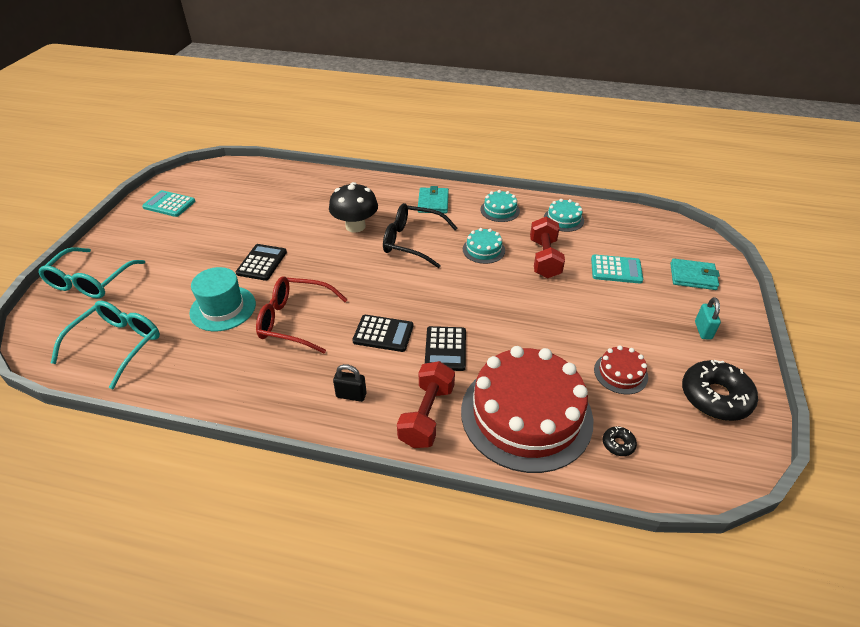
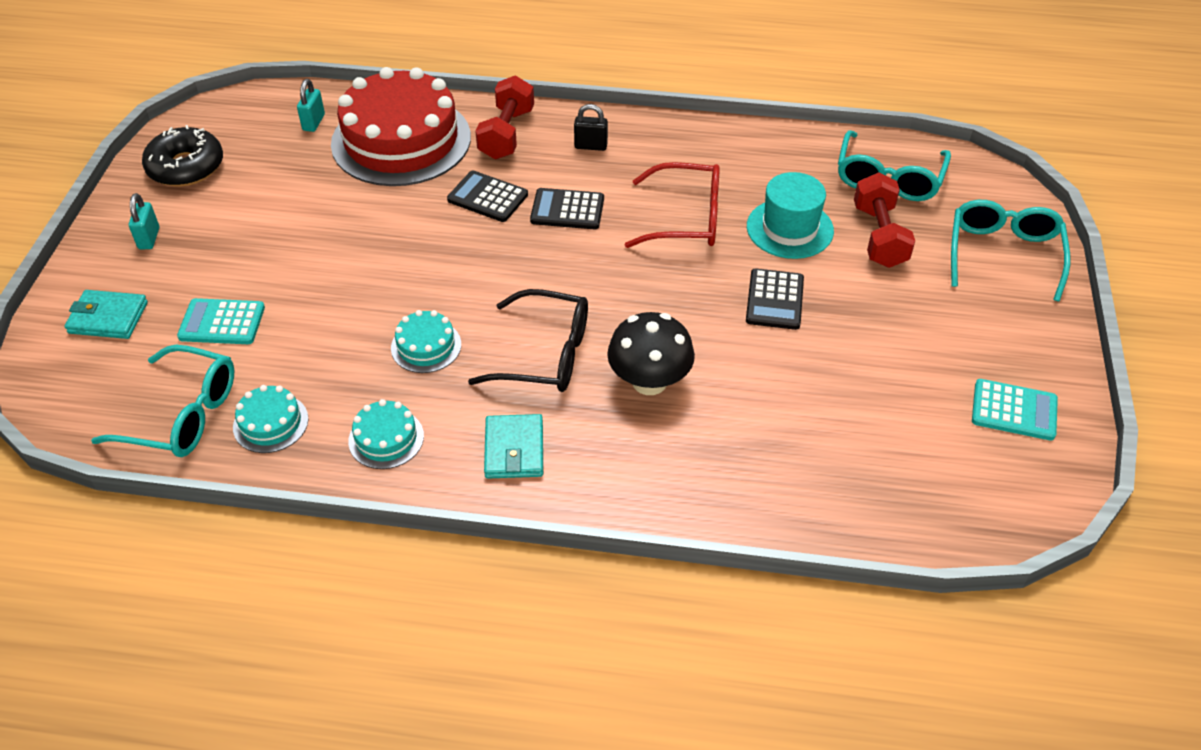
camera: 175 degrees right, 5 degrees up
black calculator [425,326,466,371] -> black calculator turned 60 degrees counterclockwise [447,170,528,222]
red dumbbell [530,216,565,278] -> red dumbbell moved to [854,173,915,268]
red cake [594,346,648,394] -> none
black donut [603,426,637,456] -> turquoise padlock [297,79,325,132]
none -> turquoise glasses [91,345,234,457]

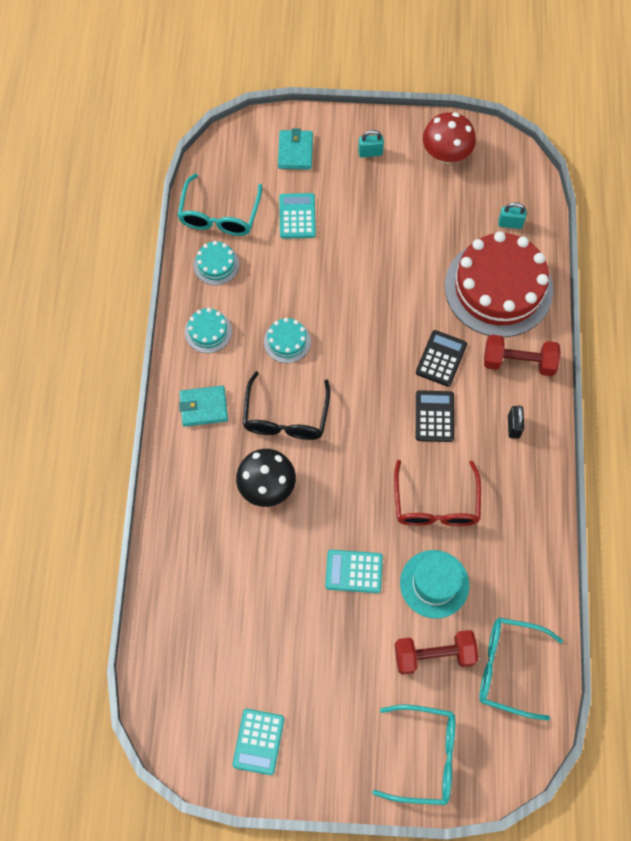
camera: 85 degrees right, 20 degrees up
black donut [142,125,223,186] -> red mushroom [423,112,476,164]
black calculator [746,269,804,330] -> turquoise calculator [325,550,383,593]

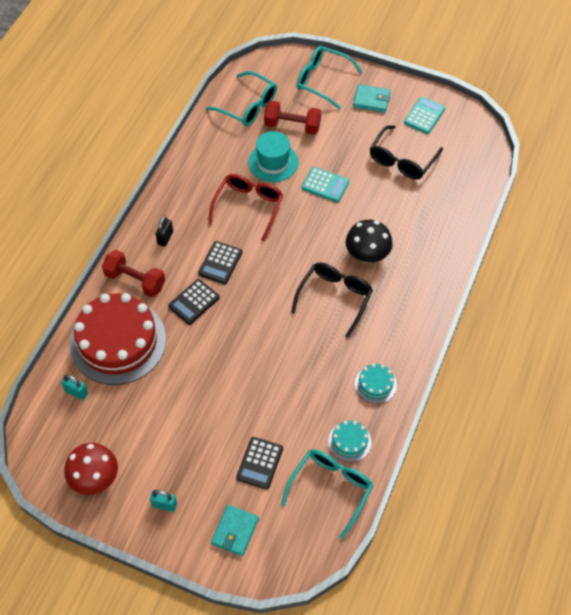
camera: 160 degrees left, 10 degrees down
turquoise wallet [179,386,228,427] -> turquoise wallet moved to [353,84,391,113]
turquoise cake [264,318,311,363] -> none
turquoise calculator [279,193,316,239] -> black calculator [236,437,283,489]
none -> black glasses [370,125,443,180]

